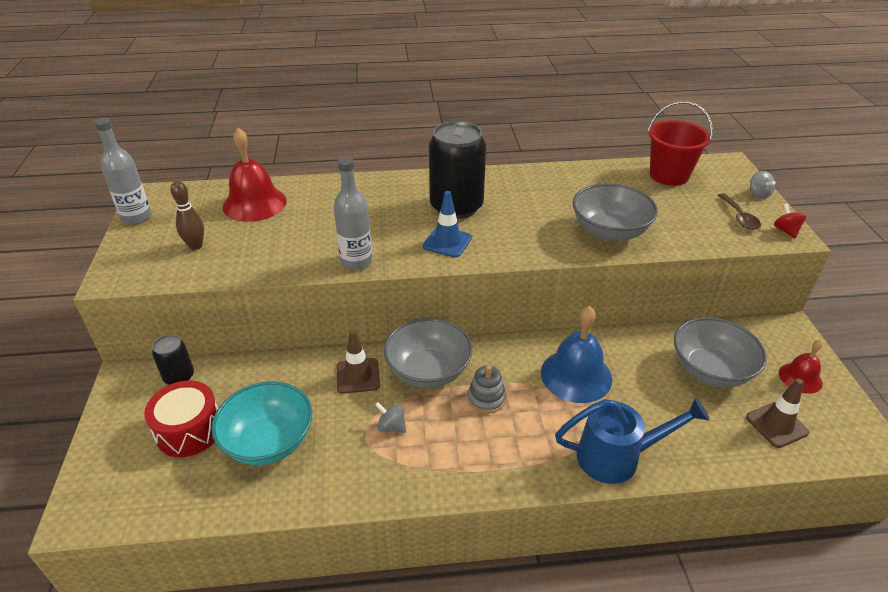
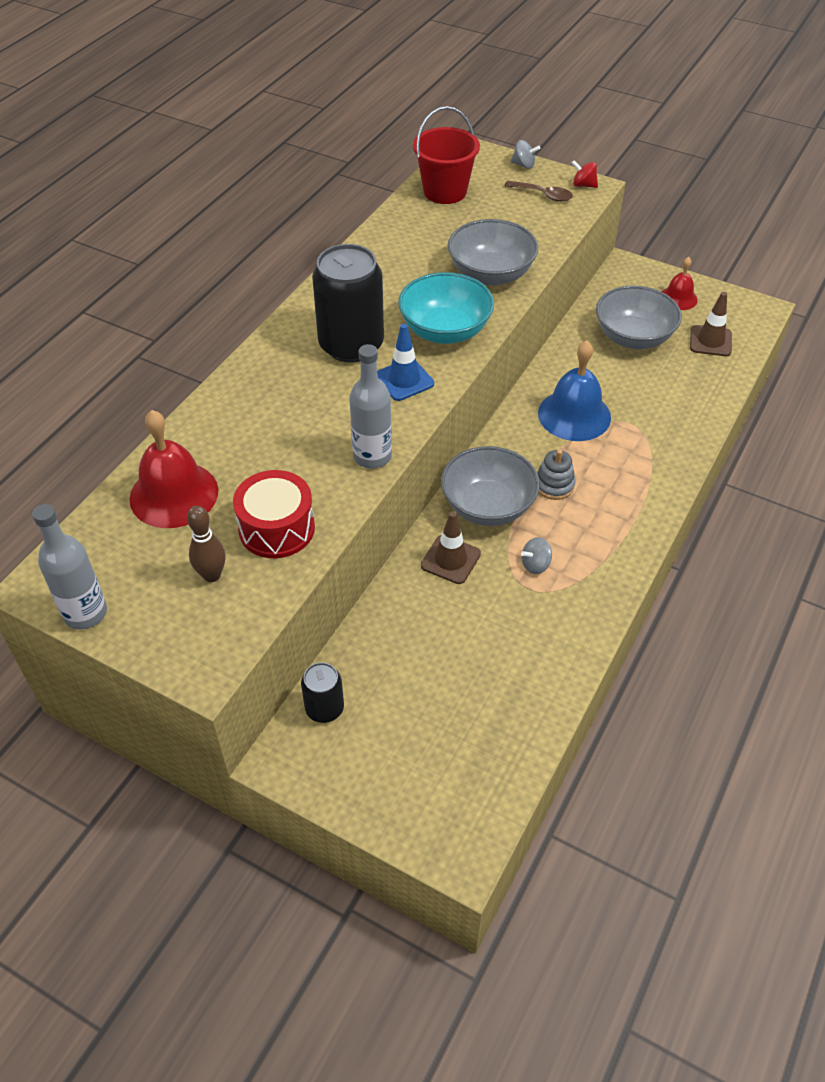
camera: 55 degrees left, 10 degrees up
red drum [144,381,218,457] -> red drum moved to [233,470,315,558]
turquoise bowl [211,381,312,465] -> turquoise bowl moved to [398,272,494,344]
blue watering can [555,397,710,484] -> none

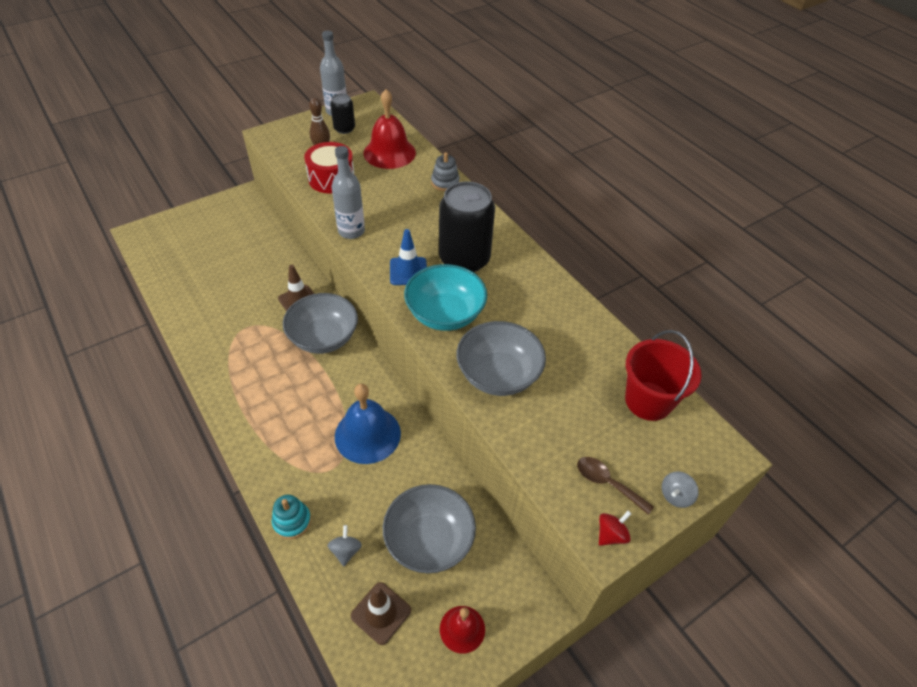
camera: 115 degrees right, 0 degrees up
black can [301,662,344,723] -> black can moved to [330,94,355,134]
brown spoon [504,181,573,202] -> brown spoon turned 75 degrees clockwise [577,457,654,515]
grey spinning top [521,537,552,574] -> grey spinning top moved to [327,525,362,566]
grey stacking toy [537,449,576,500] -> grey stacking toy moved to [431,152,460,191]
none -> turquoise stacking toy [272,495,311,539]

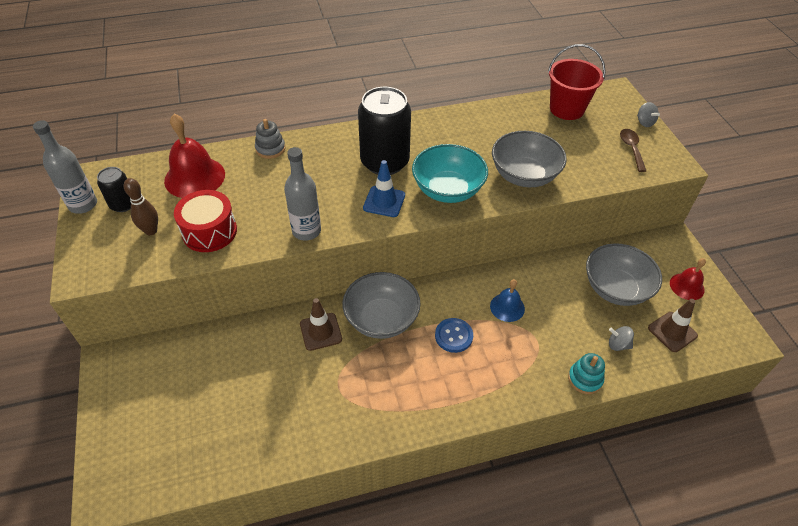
camera: 70 degrees left, 0 degrees up
blue bell [335,384,401,464] -> blue bell [490,279,525,322], size x0.57
brown spoon [577,457,654,515] -> brown spoon turned 120 degrees clockwise [620,129,646,172]
red spinning top [599,511,631,546] -> none
none -> blue button [435,318,473,353]

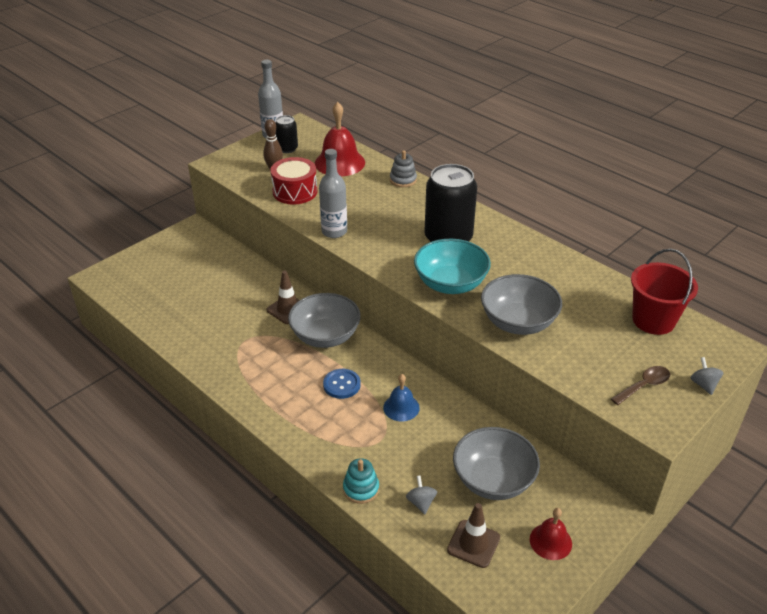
camera: 60 degrees right, 10 degrees down
blue traffic cone [363,160,405,217] -> none
grey spinning top [637,102,660,127] -> grey spinning top turned 135 degrees clockwise [691,357,723,395]

